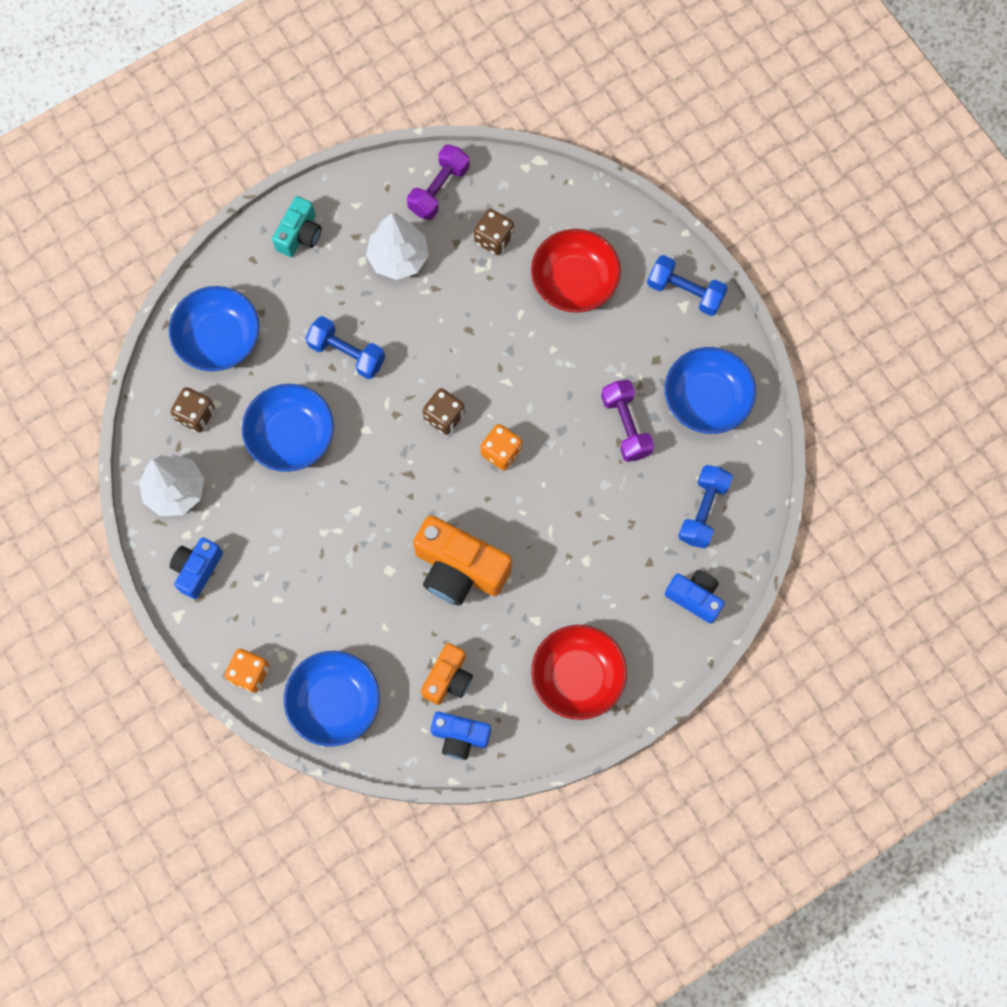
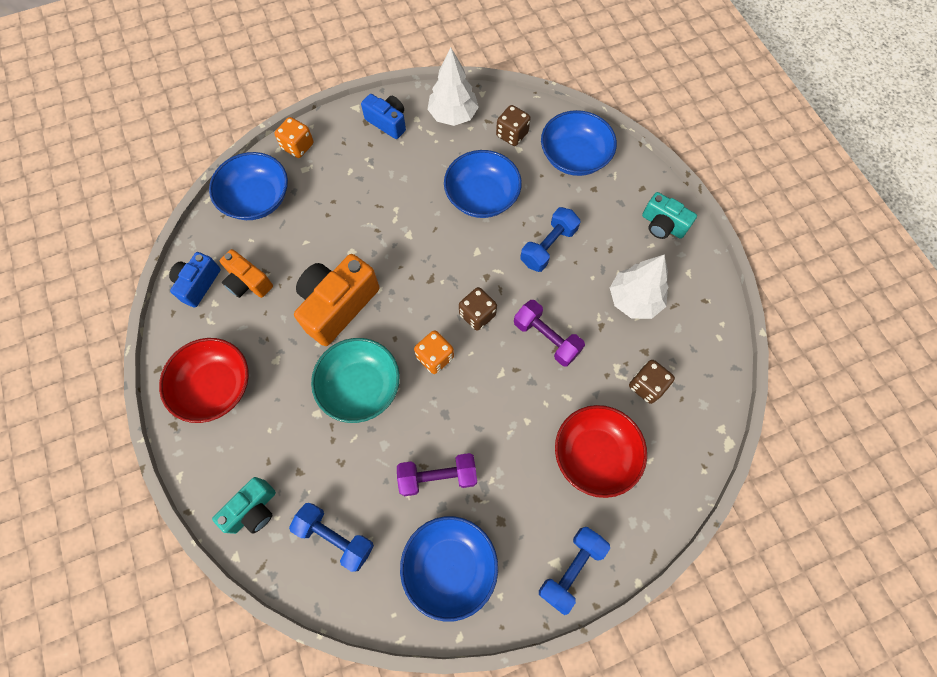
camera: 100 degrees right, 5 degrees down
purple dumbbell [407,144,470,220] -> purple dumbbell moved to [514,300,585,366]
blue camera [665,570,725,624] -> turquoise camera [212,477,276,534]
none -> turquoise bowl [311,338,400,423]

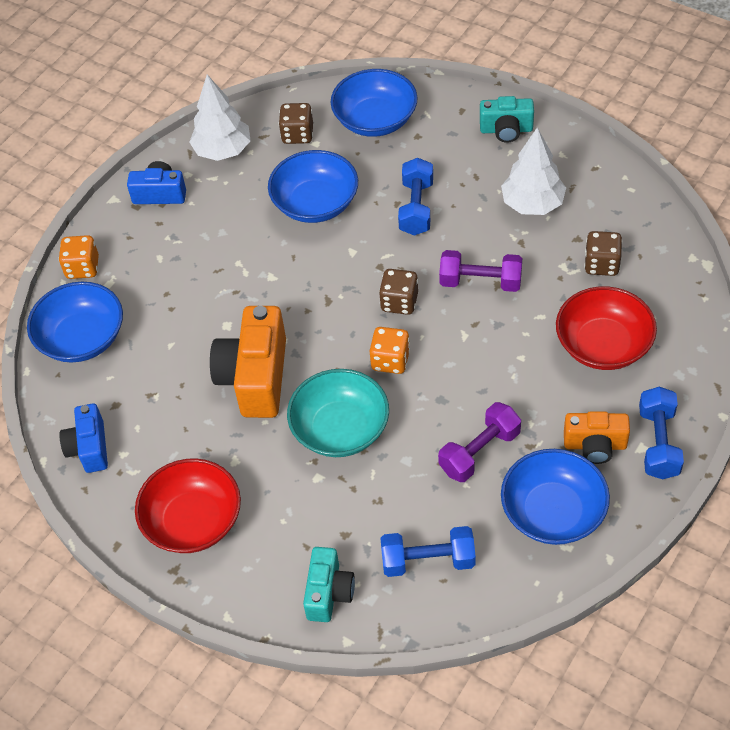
camera: 30 degrees left, 15 degrees down
orange camera [220,249,273,298] -> orange camera moved to [564,411,630,464]

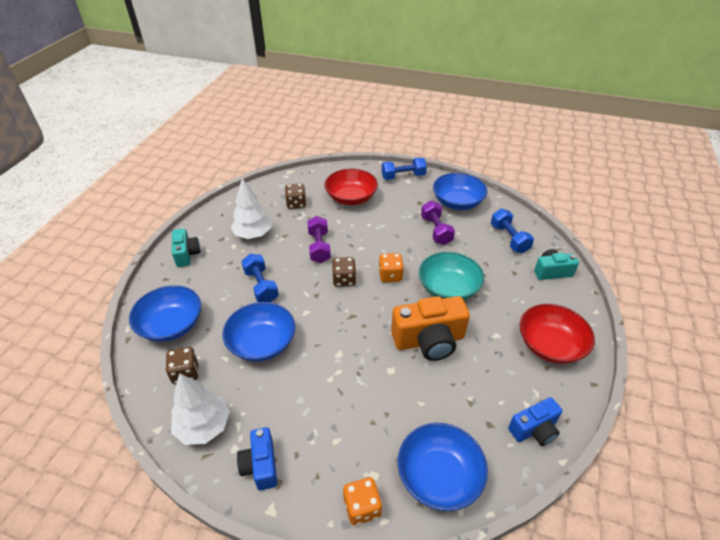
camera: 110 degrees left, 10 degrees down
blue dumbbell [398,158,433,236] -> blue dumbbell turned 75 degrees clockwise [241,254,279,302]
purple dumbbell [438,402,521,482] -> purple dumbbell turned 45 degrees clockwise [421,201,455,245]
orange camera [564,411,630,464] -> none

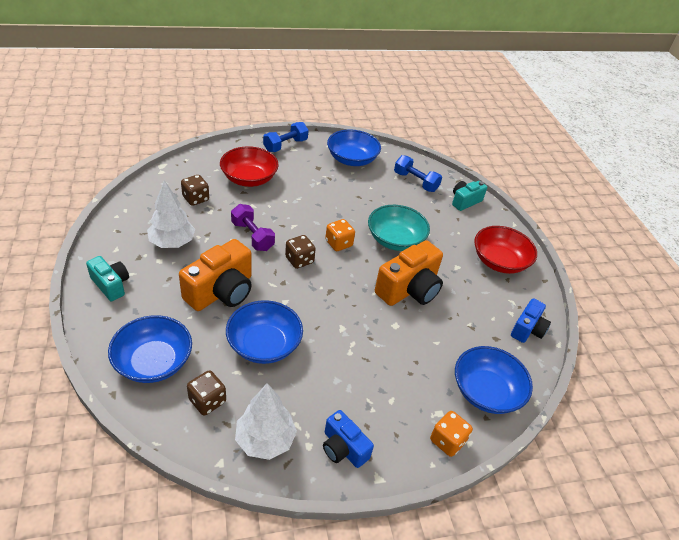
camera: 35 degrees left, 0 degrees up
blue dumbbell [241,254,279,302] -> orange camera [179,239,252,311]
purple dumbbell [421,201,455,245] -> none

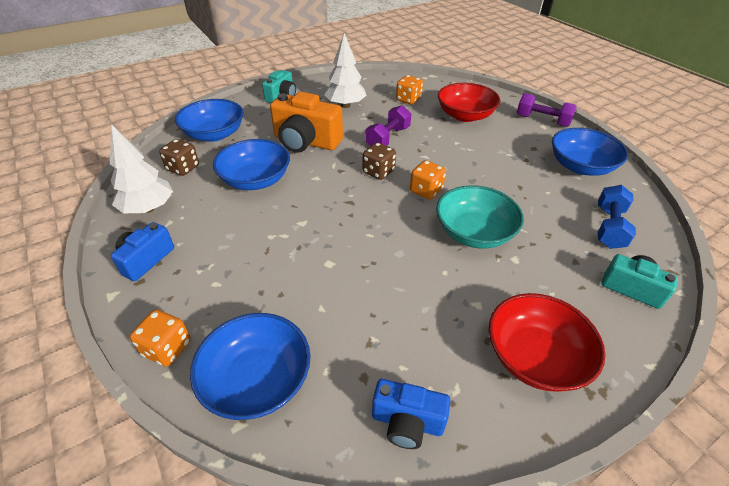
camera: 75 degrees right, 0 degrees up
brown dice [181,175,209,206] -> orange dice [396,75,423,104]
blue dumbbell [263,122,309,152] -> purple dumbbell [517,93,577,127]
orange camera [375,240,443,306] -> none

